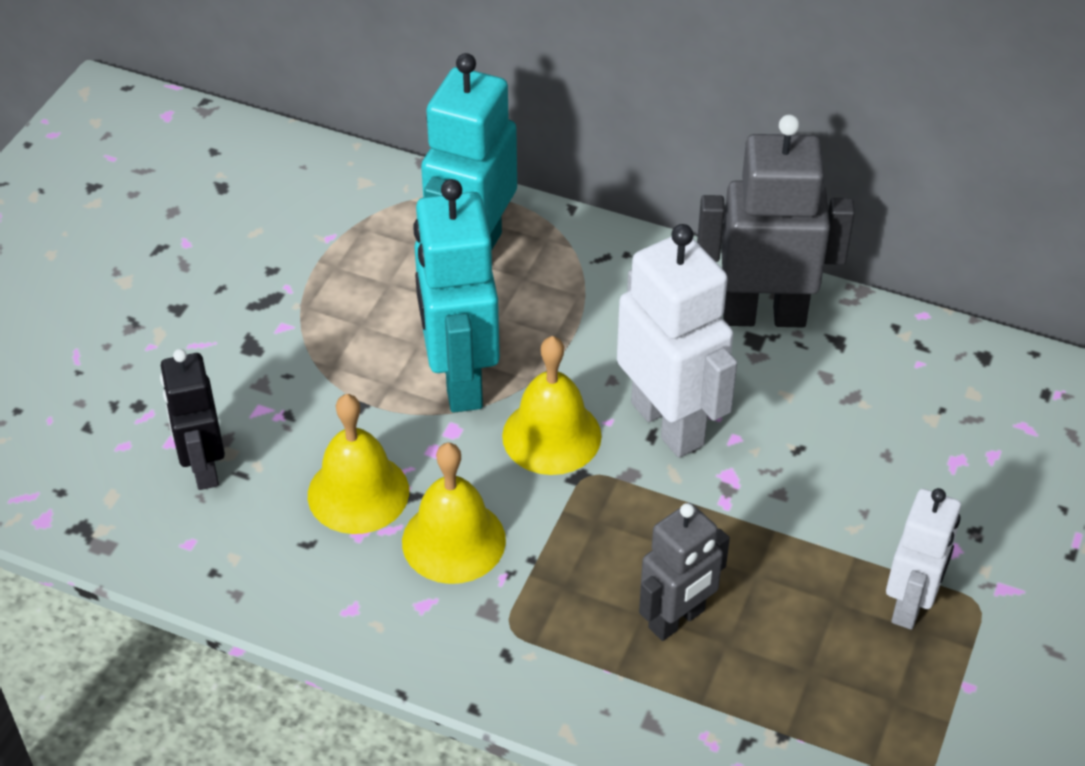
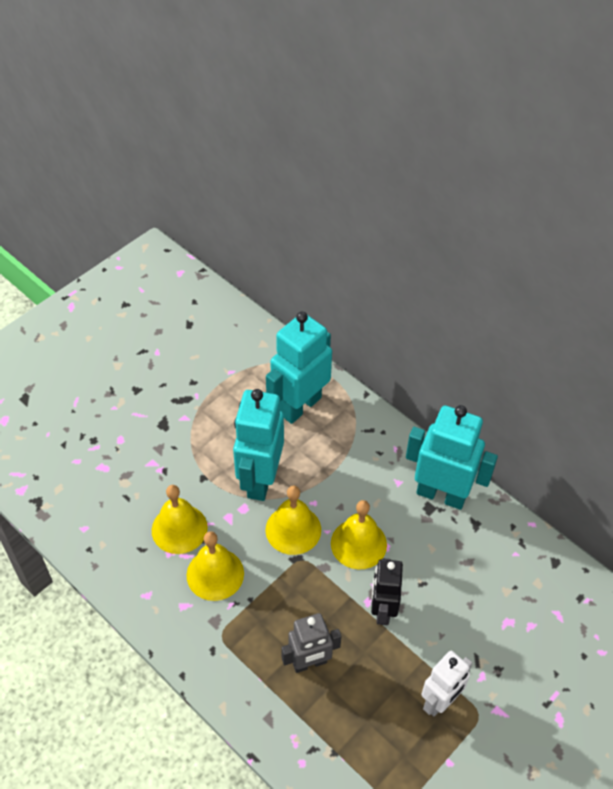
camera: 20 degrees right, 5 degrees up
black robot [160,349,225,490] -> black robot moved to [371,558,403,625]
white robot [617,224,737,458] -> yellow bell [331,500,387,570]
grey robot [697,115,855,327] -> turquoise robot [406,405,498,510]

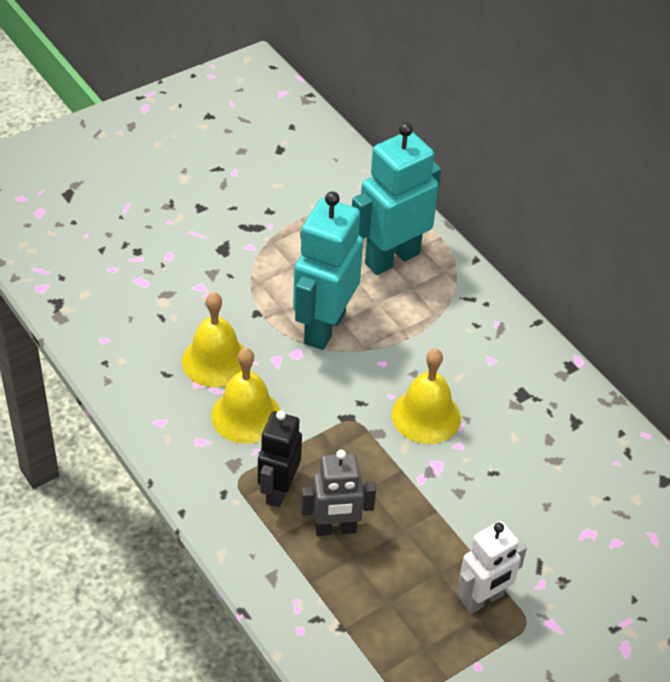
camera: 10 degrees right, 5 degrees down
yellow bell [266,486,321,555] -> none
black robot [371,558,403,625] -> black robot moved to [258,411,302,507]
turquoise robot [406,405,498,510] -> none

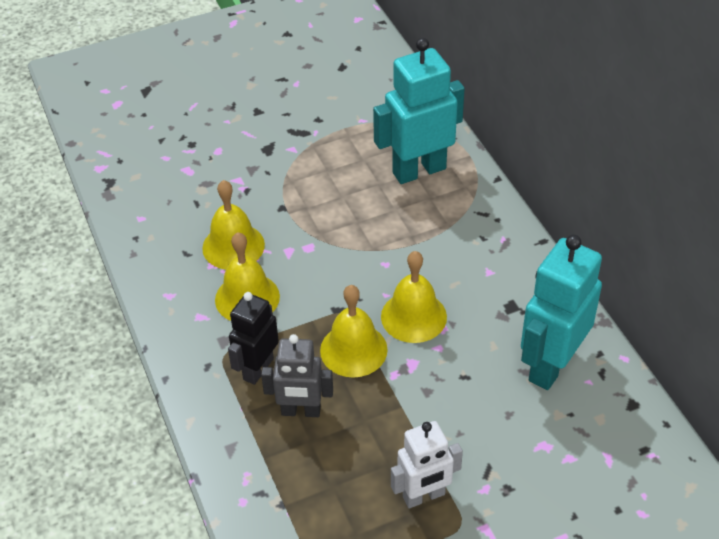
camera: 15 degrees right, 0 degrees up
turquoise robot [293,191,363,350] -> turquoise robot moved to [521,235,602,390]
none -> yellow bell [320,285,388,378]

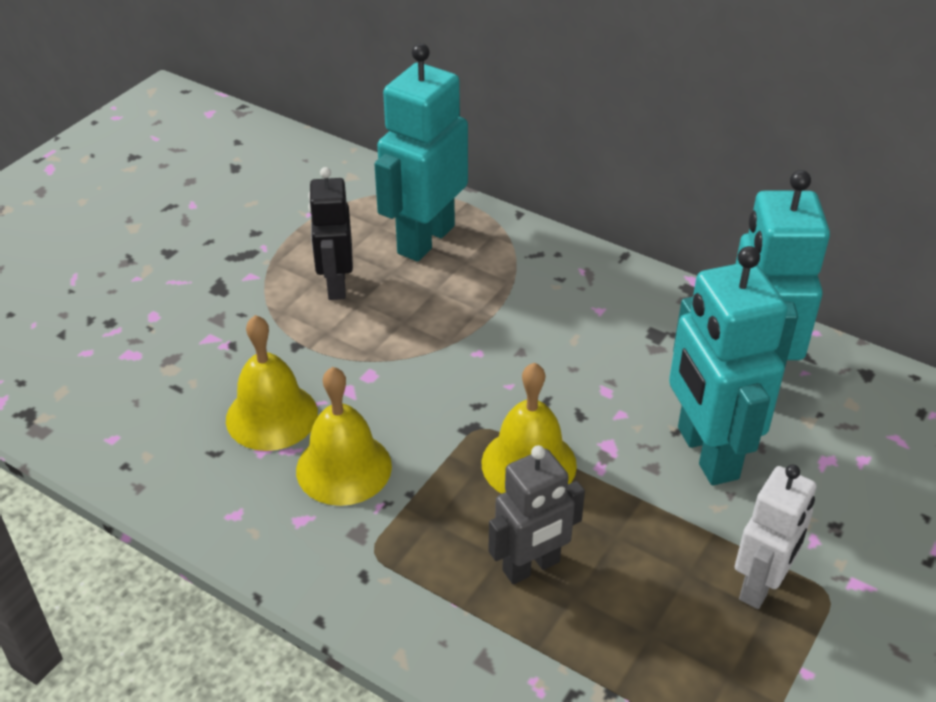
camera: 35 degrees left, 5 degrees down
black robot [228,292,279,385] -> black robot moved to [308,167,353,300]
yellow bell [381,251,447,343] -> none
none -> turquoise robot [669,246,788,485]

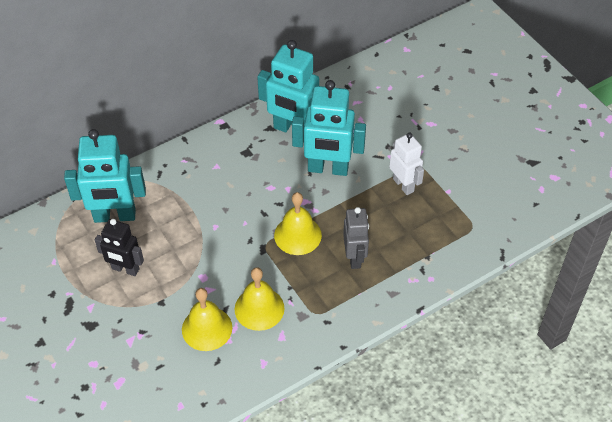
camera: 65 degrees left, 10 degrees up
turquoise robot [374,43,468,261] -> turquoise robot turned 60 degrees counterclockwise [64,129,146,223]

